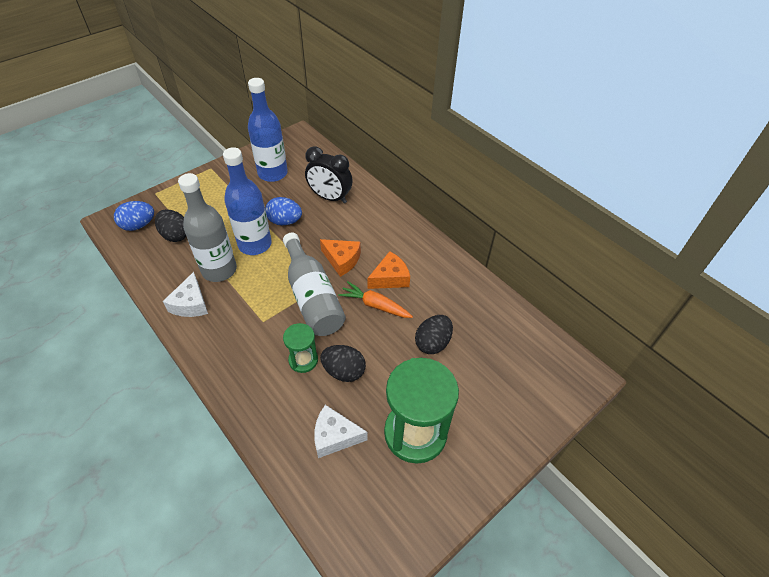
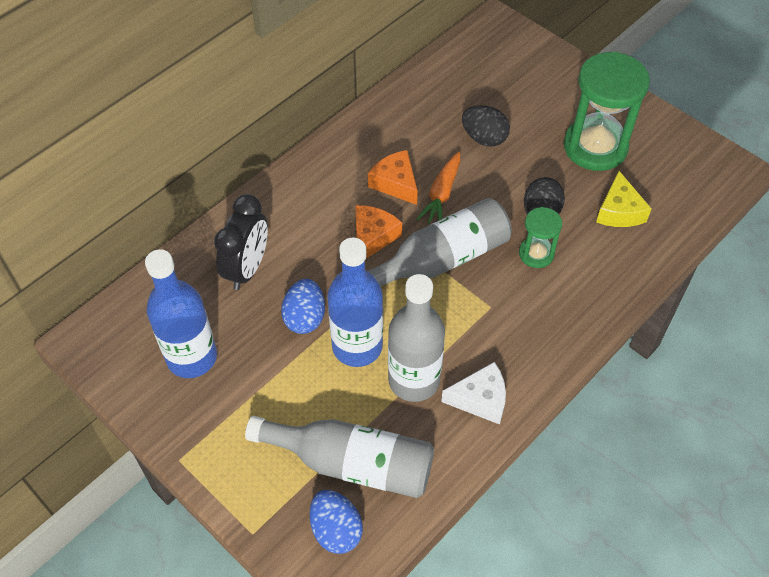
camera: 95 degrees left, 5 degrees up
black egg [155,209,186,242] -> grey bottle [245,416,434,498]
white cheese [314,405,368,458] -> yellow cheese [596,171,652,227]

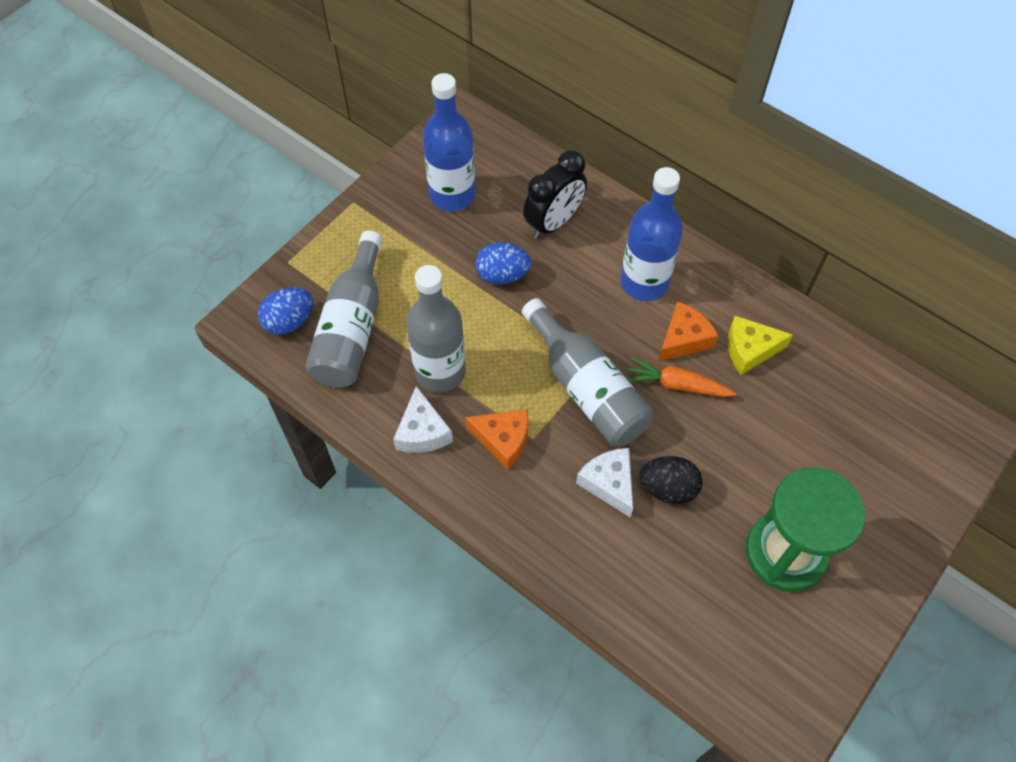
camera: 85 degrees right, 5 degrees up
black clock [214,194,268,290] -> black clock turned 60 degrees counterclockwise [523,150,587,239]
blue bottle [327,237,383,367] -> blue bottle moved to [621,167,683,301]
orange cheese [355,205,402,258] -> orange cheese moved to [465,410,528,470]
black egg [462,105,510,147] -> none
green hourglass [519,207,562,268] -> white cheese [576,448,633,518]
yellow cheese [596,171,652,227] -> yellow cheese moved to [728,316,793,375]

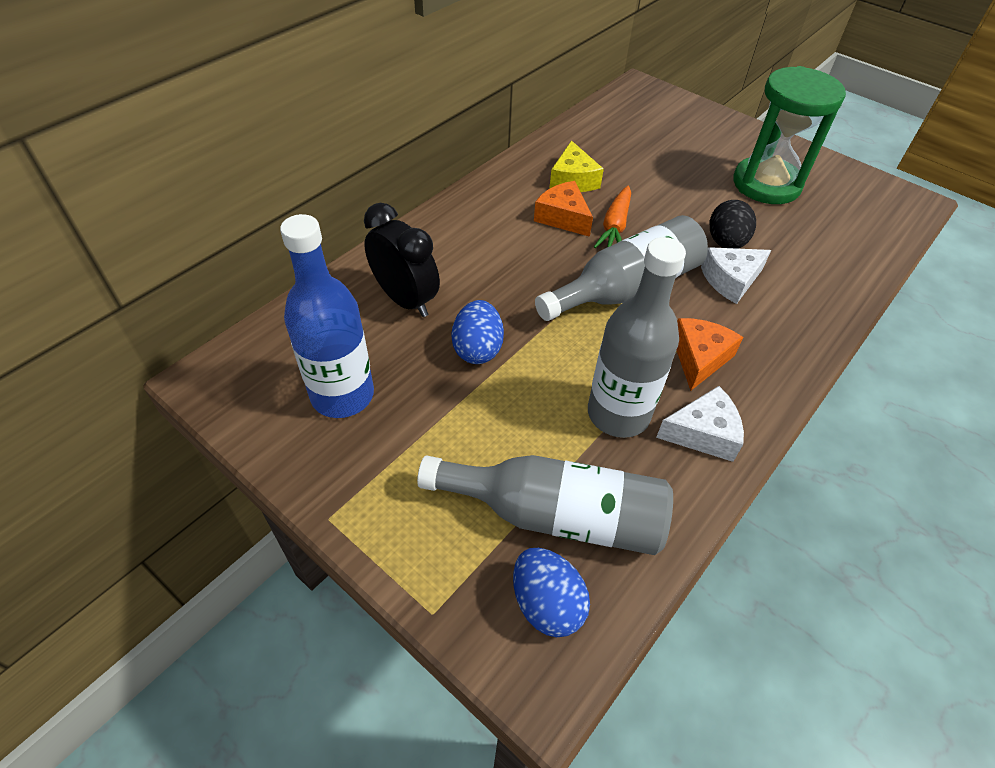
camera: 90 degrees left, 10 degrees down
blue bottle [621,167,683,301] -> none

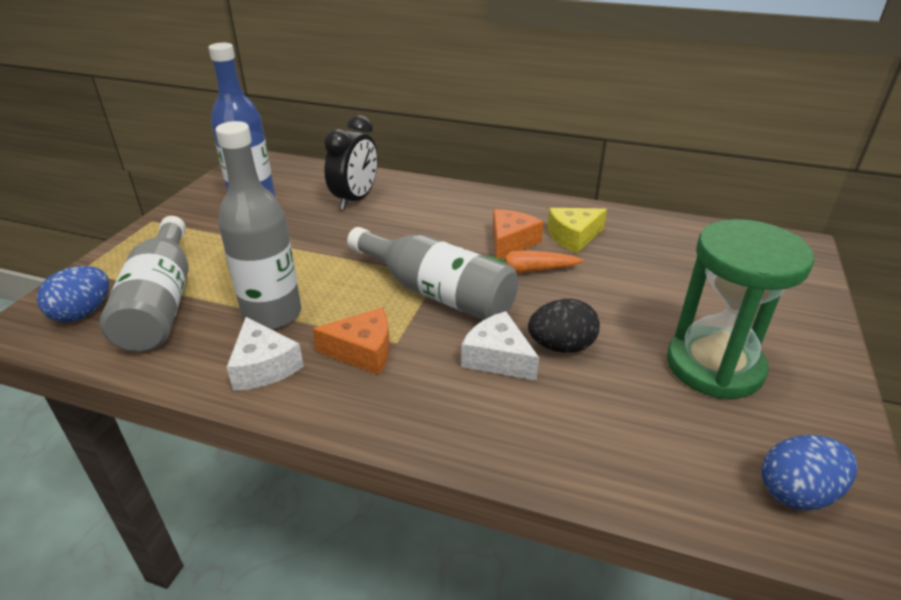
camera: 70 degrees right, 15 degrees down
blue egg [451,300,504,364] -> blue egg moved to [762,435,857,510]

